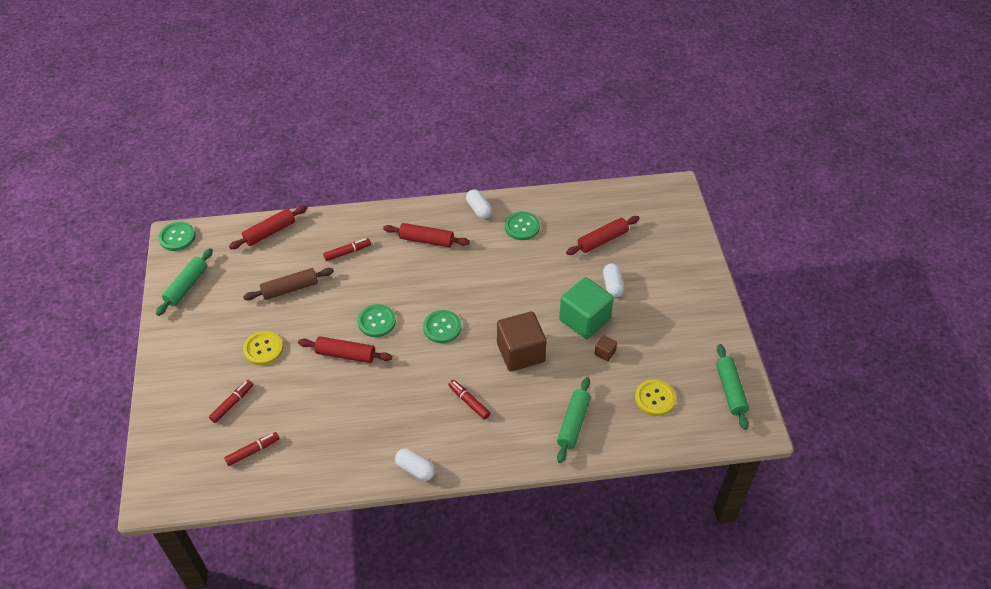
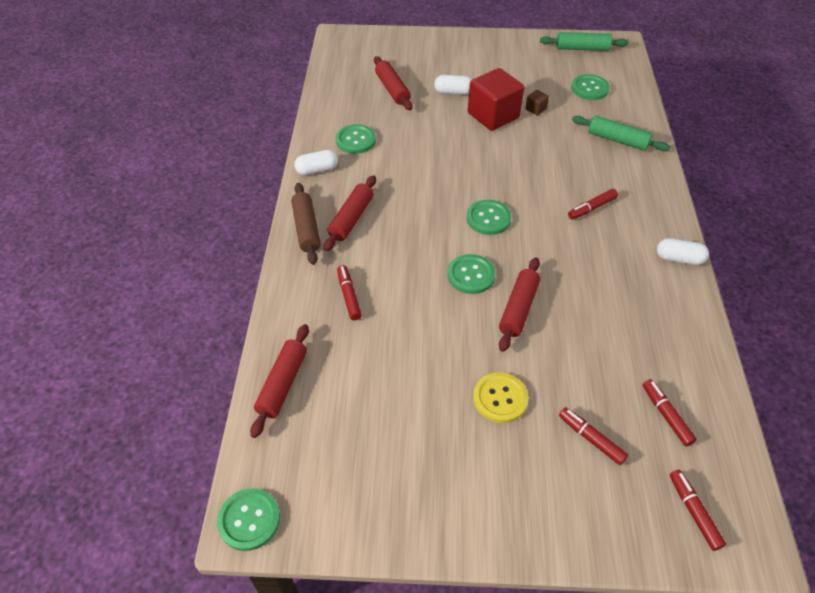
camera: 80 degrees left, 0 degrees up
green rolling pin [156,248,213,316] -> none
red rolling pin [229,206,307,249] -> red rolling pin turned 45 degrees clockwise [250,324,309,438]
brown rolling pin [243,268,334,300] -> brown rolling pin moved to [291,183,321,265]
white capsule [395,448,435,481] -> white capsule turned 60 degrees clockwise [657,238,709,265]
brown cube [497,311,547,371] -> none
green cube [559,277,614,339] -> red cube [468,68,524,131]
yellow button [635,379,676,416] -> green button [571,74,610,100]
none -> red marker [670,470,726,551]

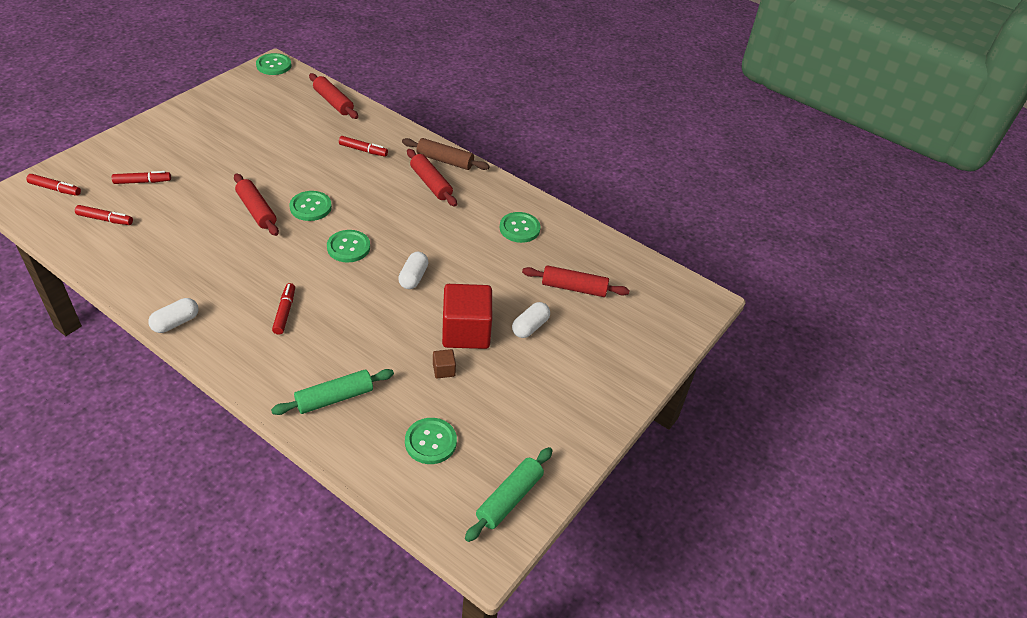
camera: 120 degrees right, 5 degrees down
white capsule [294,150,338,175] -> white capsule moved to [398,252,429,289]
yellow button [473,372,528,423] -> none

